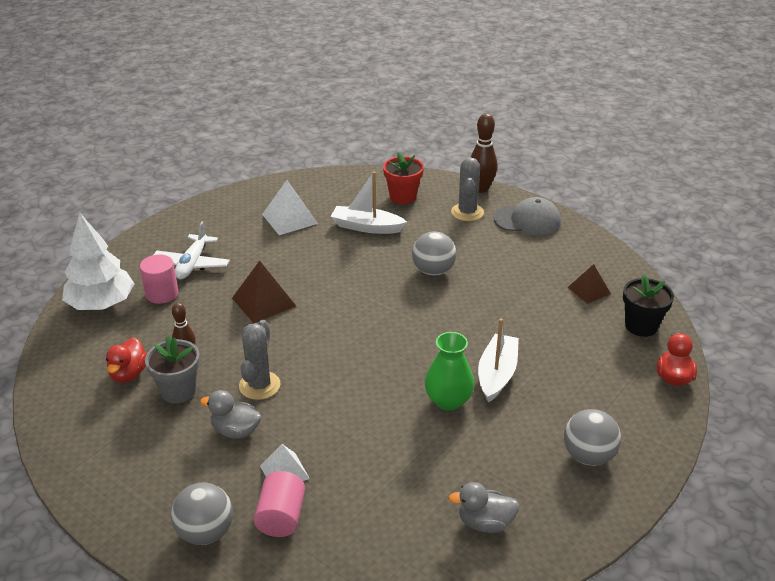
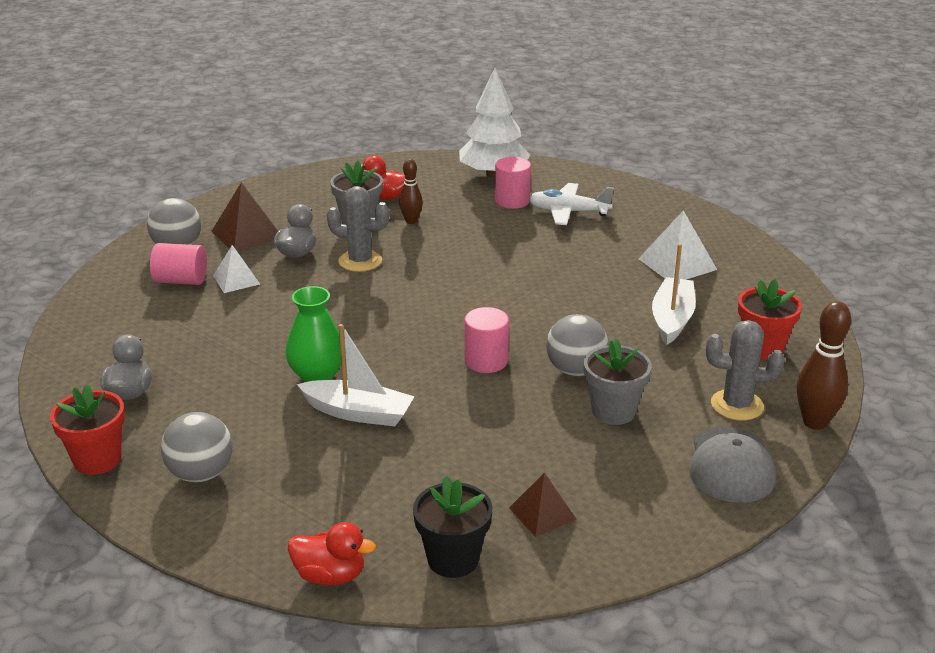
camera: 90 degrees right, 5 degrees down
brown pyramid [232,261,296,323] -> brown pyramid moved to [212,182,278,252]
none -> red flower pot [50,384,125,475]
none -> pink cylinder [464,307,509,373]
none -> grey flower pot [584,339,652,425]

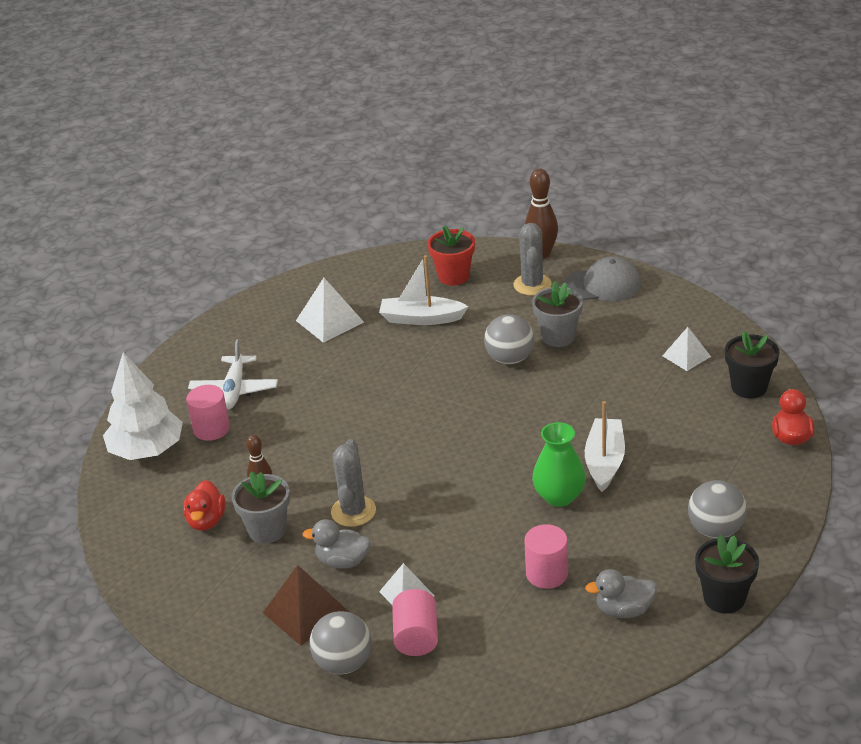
camera: 95 degrees left, 5 degrees up
red flower pot [50,384,125,475] -> black flower pot [695,535,759,613]
pink cylinder [464,307,509,373] -> pink cylinder moved to [524,524,568,589]
brown pyramid [509,472,577,537] -> white pyramid [663,327,711,371]

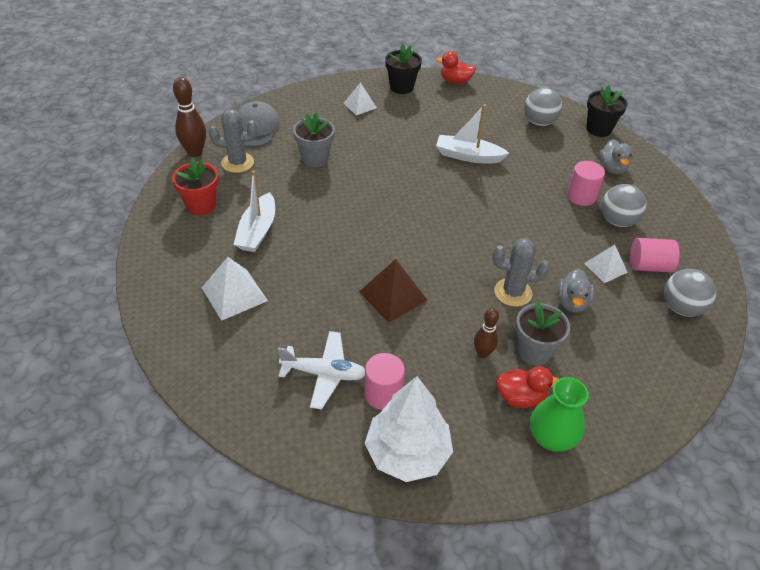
camera: 90 degrees left, 10 degrees up
brown pyramid [263,565,349,646] -> brown pyramid moved to [359,259,428,323]
grey ball [484,314,534,364] -> grey ball moved to [601,184,647,227]
green vase [532,422,586,507] -> green vase moved to [530,377,589,452]

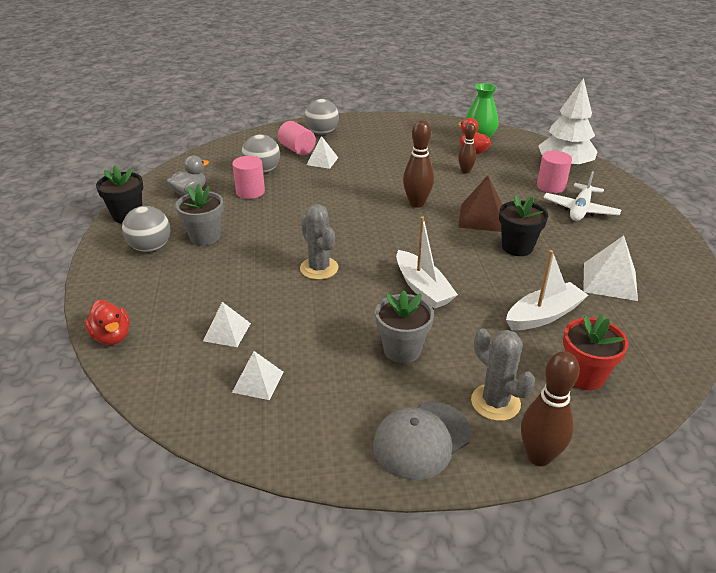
camera: 130 degrees left, 10 degrees down
white plane [278,331,365,409] -> white plane turned 120 degrees counterclockwise [543,171,621,221]
black flower pot [385,44,422,94] -> black flower pot moved to [499,195,548,256]
white boat [436,104,509,163] -> white boat moved to [396,216,458,309]
grey cactus [492,238,550,307] -> grey cactus moved to [300,204,339,280]
grey flower pot [516,301,570,365] -> grey flower pot moved to [175,184,224,246]
grey duck [557,269,594,313] -> none
none -> white pyramid [203,302,251,347]
none -> brown bowling pin [403,120,434,208]

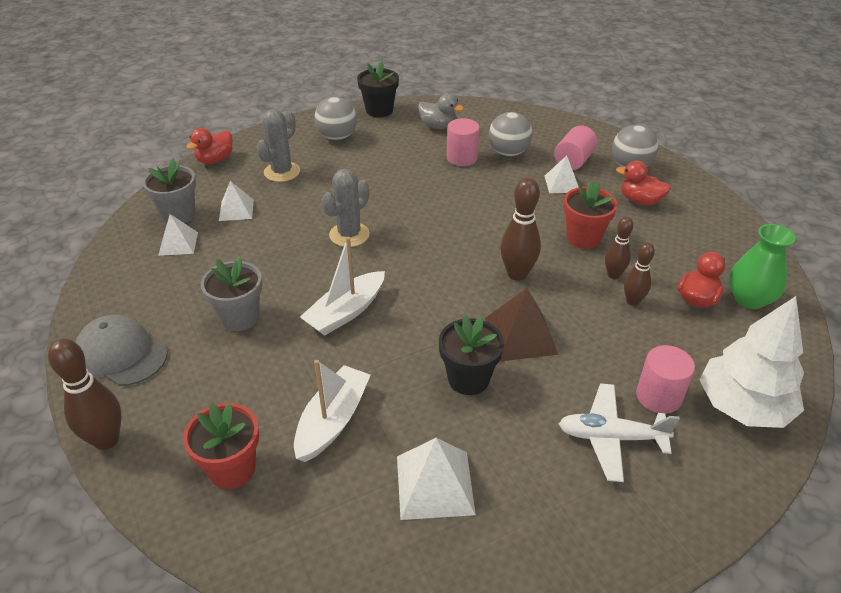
camera: 70 degrees right, 5 degrees up
grey flower pot [175,184,224,246] -> grey flower pot moved to [143,159,196,223]
grey cactus [471,328,535,421] -> grey cactus moved to [256,109,300,182]
white boat [506,250,588,330] -> white boat turned 105 degrees counterclockwise [294,360,371,462]
none -> red flower pot [564,181,618,249]
none -> brown bowling pin [605,217,633,279]
none -> red duck [616,161,671,205]

